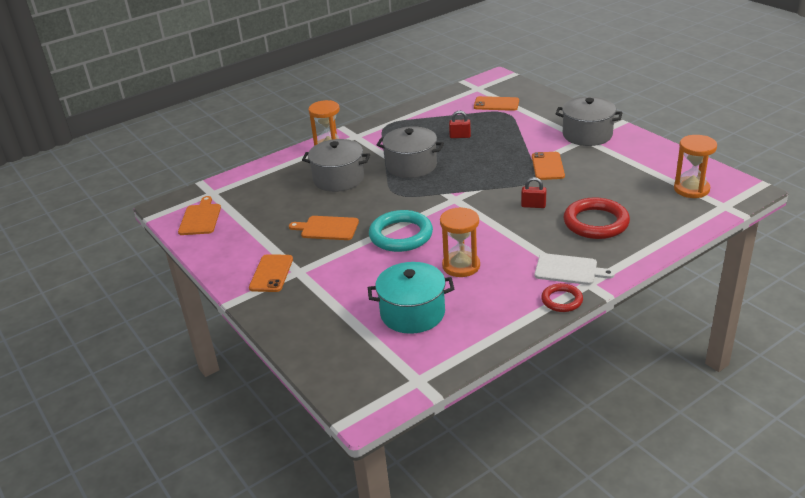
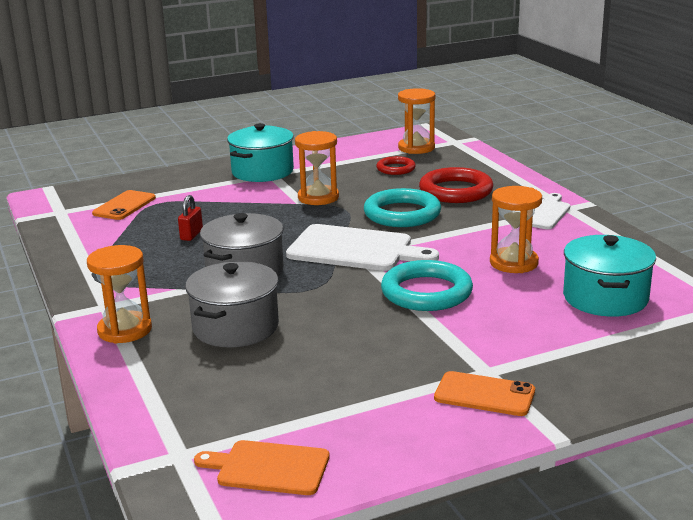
camera: 80 degrees left, 10 degrees down
orange cutting board [289,216,359,240] -> none
red padlock [521,177,547,208] -> turquoise ring [364,188,441,227]
orange phone [532,152,565,180] -> orange hourglass [295,131,339,205]
red ring [541,283,583,312] -> red ring moved to [376,156,416,175]
grey pot [556,97,622,146] -> turquoise pot [227,123,294,182]
none -> white cutting board [286,224,439,271]

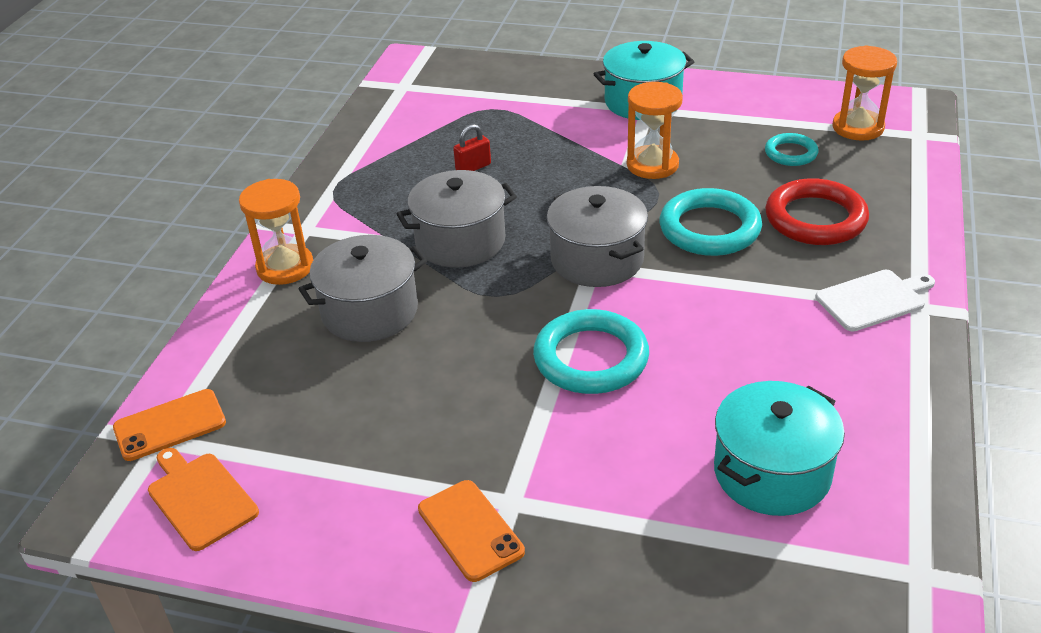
camera: 40 degrees right, 15 degrees up
orange phone [92,190,156,220] -> orange phone moved to [113,389,226,461]
white cutting board [286,224,439,271] -> grey pot [547,186,648,287]
red ring [376,156,416,175] -> turquoise ring [765,133,819,166]
orange hourglass [490,186,542,273] -> none

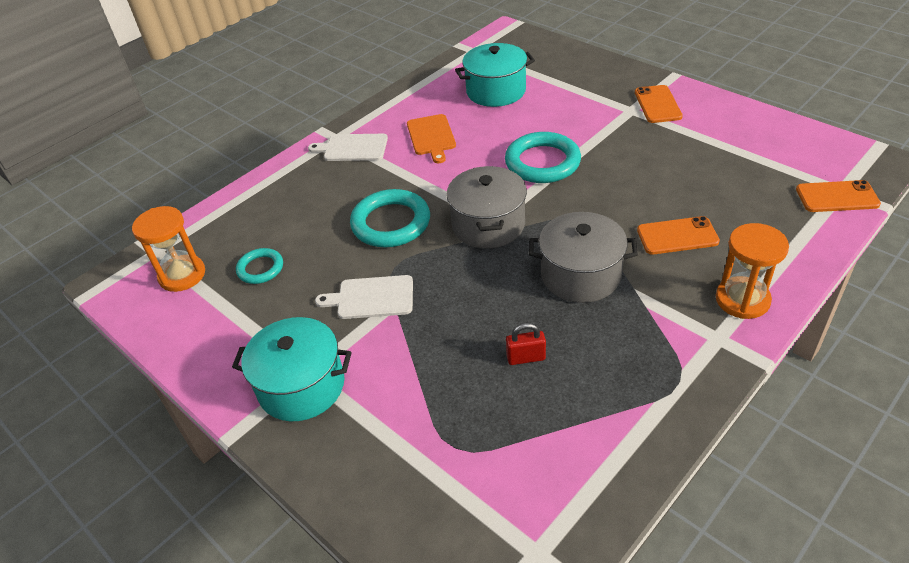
camera: 150 degrees left, 5 degrees up
orange cutting board [148,448,259,551] -> orange cutting board moved to [407,114,456,163]
grey pot [299,235,427,342] -> orange phone [637,216,720,255]
orange hourglass [627,82,683,179] -> white cutting board [315,275,413,319]
red ring [765,178,869,245] -> none

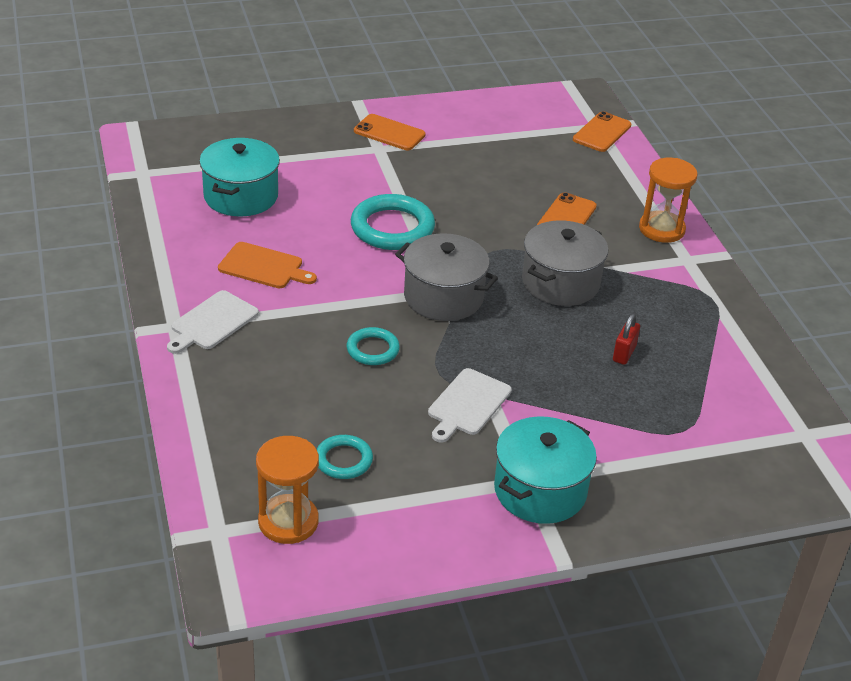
camera: 65 degrees left, 5 degrees down
turquoise ring [350,189,430,247] -> turquoise ring [347,327,400,365], size x0.56

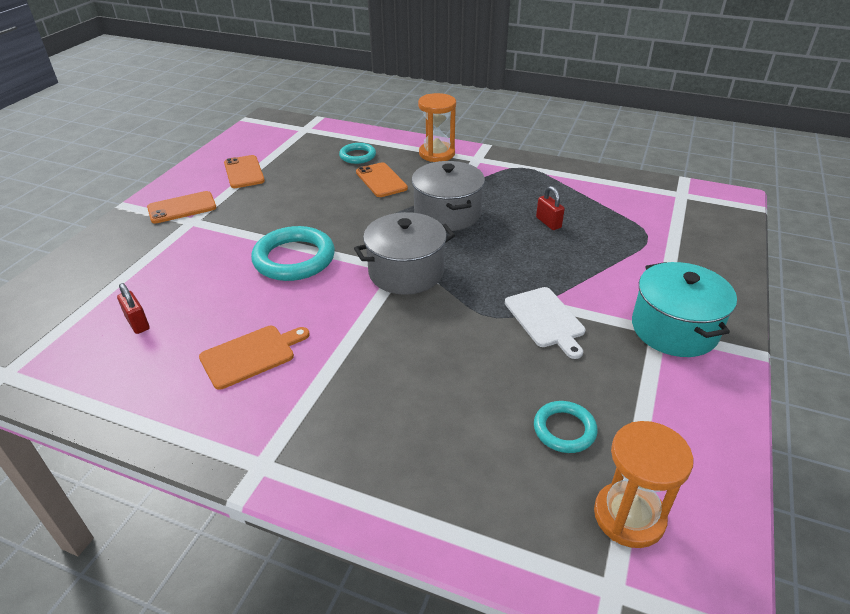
camera: 50 degrees left, 0 degrees up
white cutting board [167,290,259,354] -> none
turquoise pot [199,138,280,216] -> red padlock [117,283,150,334]
turquoise ring [347,327,400,365] -> turquoise ring moved to [339,143,376,164]
orange phone [573,111,631,152] -> orange phone moved to [224,155,265,188]

